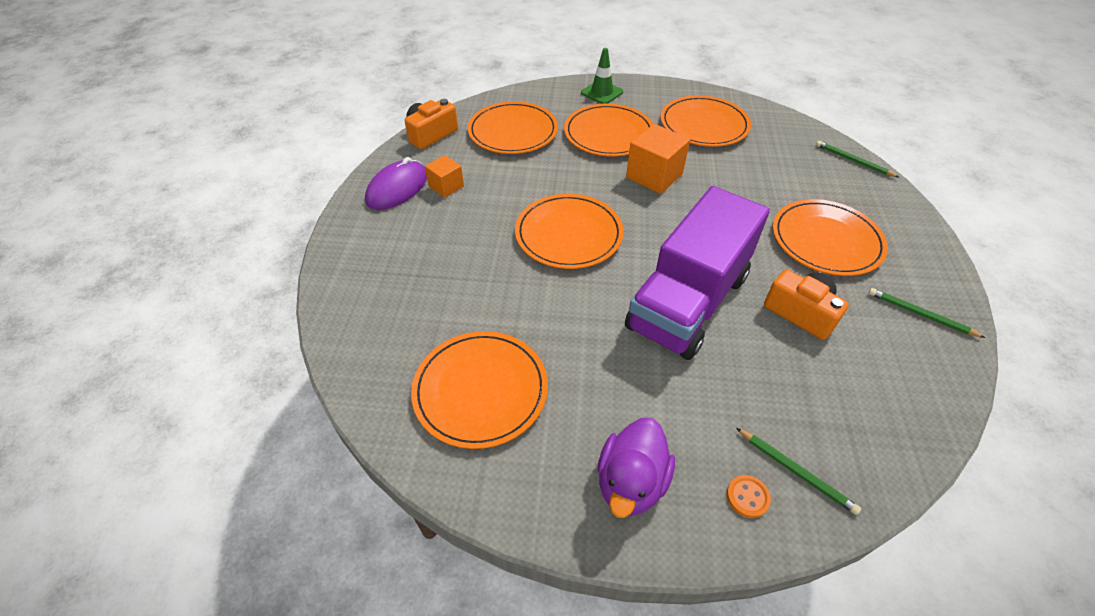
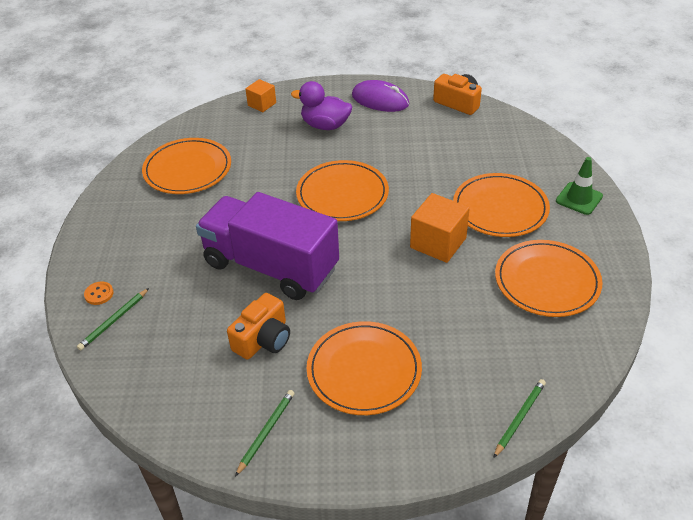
camera: 85 degrees right, 5 degrees down
orange cube [425,155,464,198] -> orange cube moved to [245,79,276,112]
orange plate [467,101,558,154] -> none
purple duck [598,418,675,518] -> purple duck moved to [291,81,352,130]

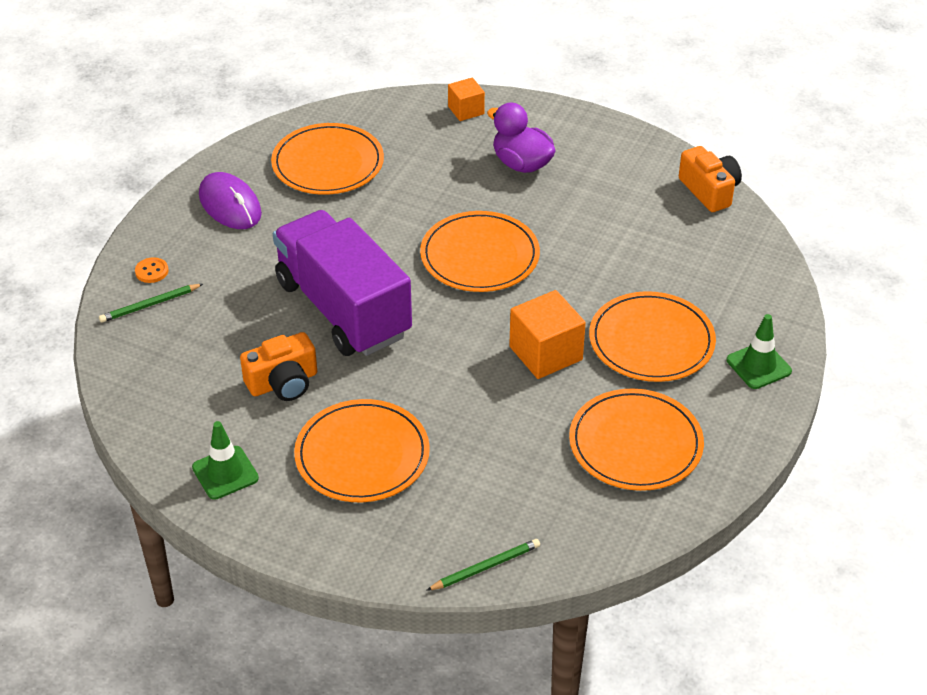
camera: 25 degrees right, 0 degrees up
green pencil [235,390,295,477] -> green traffic cone [192,421,259,500]
purple mouse [352,80,409,112] -> purple mouse moved to [199,172,262,229]

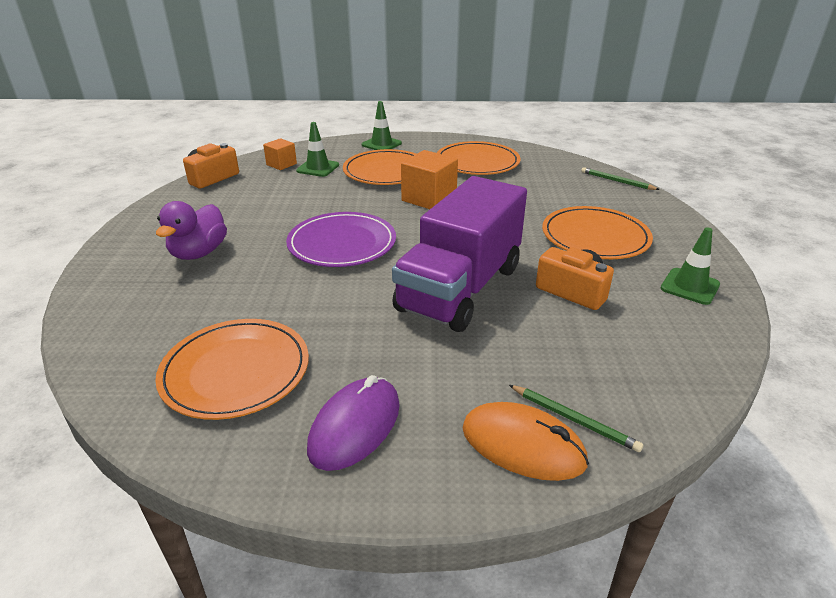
camera: 115 degrees left, 10 degrees down
orange button [135,257,169,283] -> orange mouse [462,402,589,481]
orange plate [420,211,540,292] -> purple plate [286,212,396,267]
orange cube [448,77,485,121] -> orange cube moved to [263,138,297,170]
none -> green traffic cone [296,122,339,177]

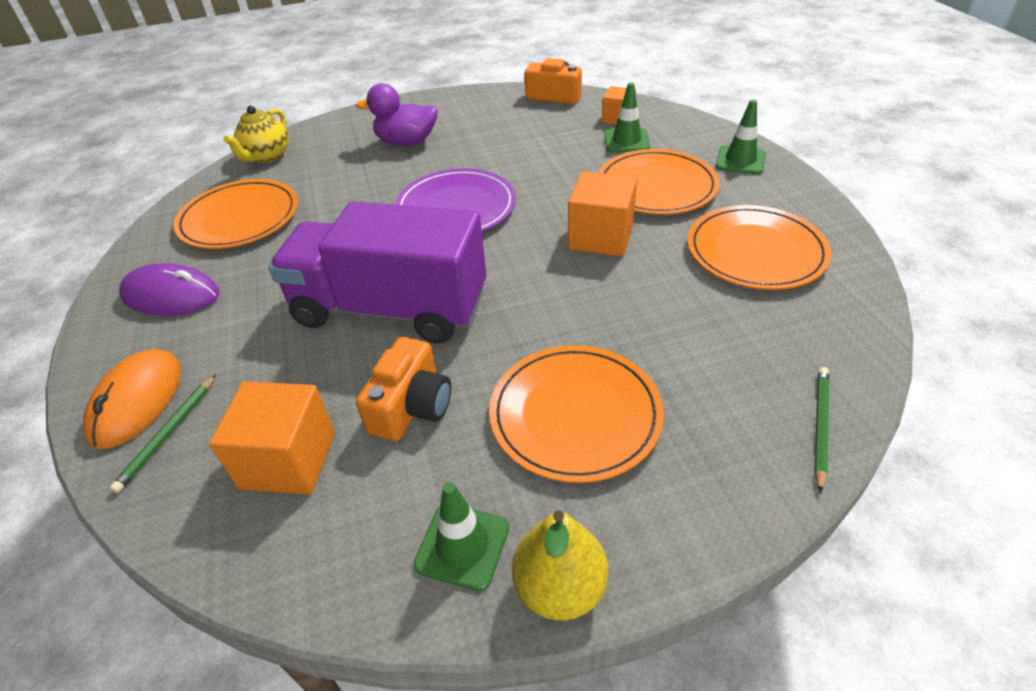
camera: 75 degrees right, 10 degrees up
none -> orange cube [209,381,335,495]
none -> yellow teapot [223,106,289,163]
none -> yellow pear [512,510,608,620]

